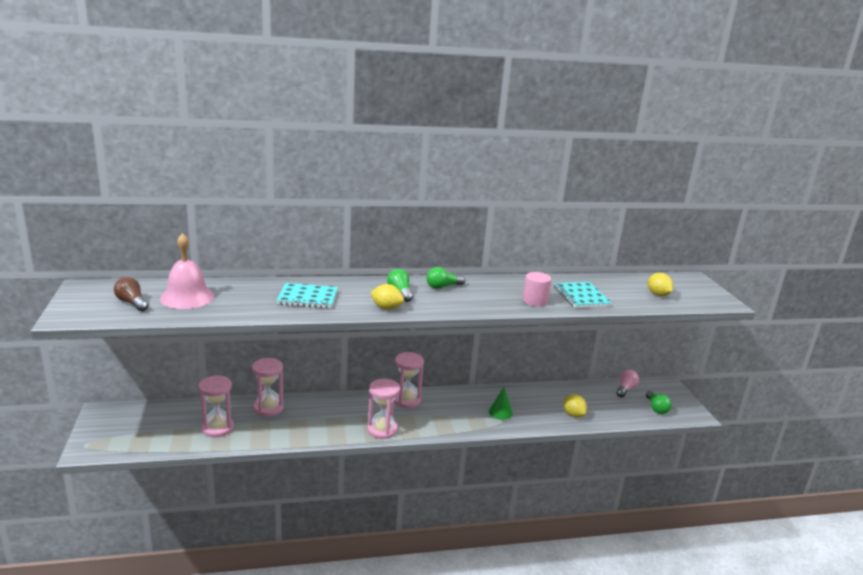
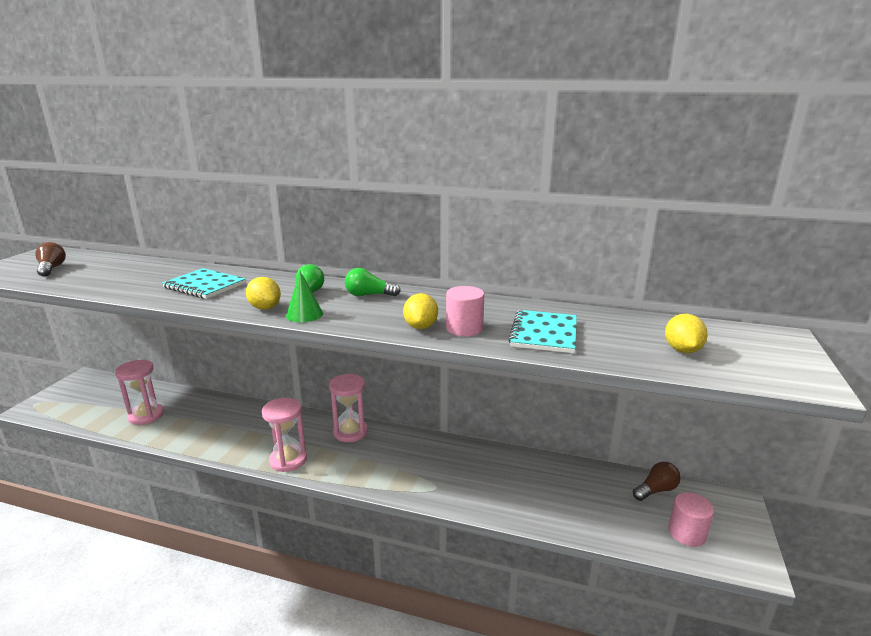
camera: 30 degrees right, 0 degrees up
pink bell [160,233,215,309] -> none
pink hourglass [252,358,284,416] -> none
green cone [489,386,513,420] -> green cone moved to [286,271,323,322]
yellow lemon [563,394,587,417] -> yellow lemon moved to [403,293,438,329]
pink light bulb [617,370,639,398] -> brown light bulb [633,462,681,501]
green light bulb [646,391,672,414] -> pink cylinder [669,492,714,547]

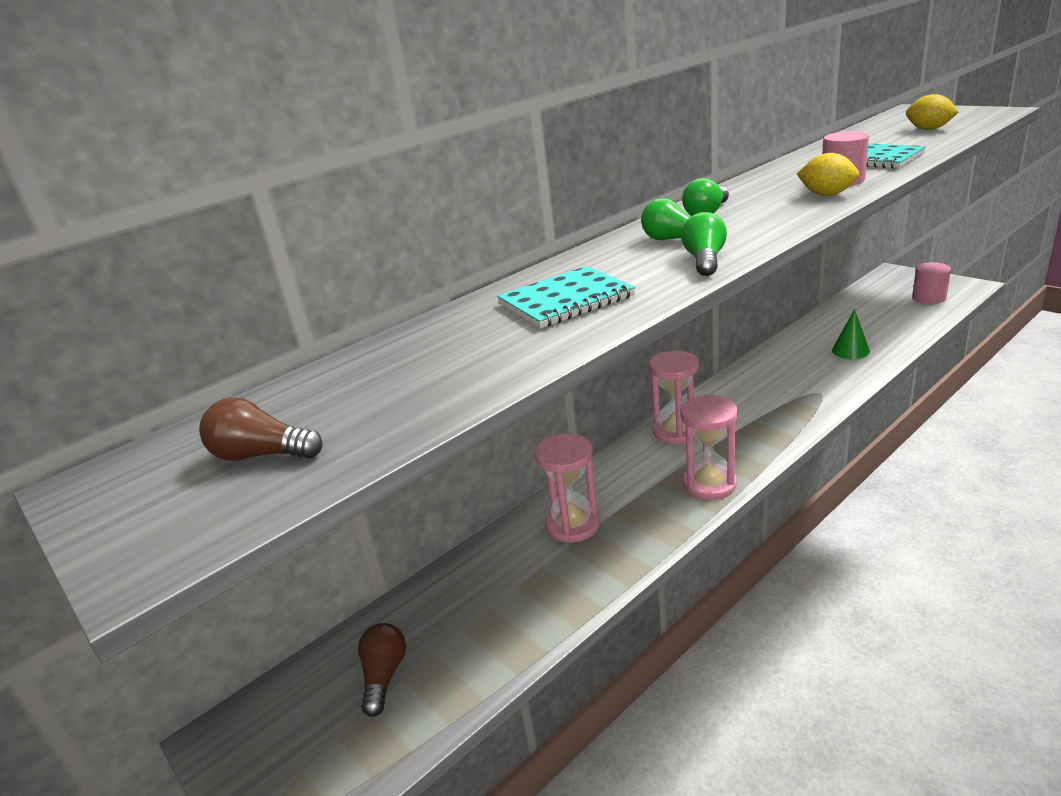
camera: 55 degrees left, 5 degrees up
pink hourglass [115,360,164,425] -> pink hourglass moved to [535,433,600,543]
yellow lemon [246,277,281,310] -> green light bulb [681,212,727,276]
green cone [286,271,323,322] -> green cone moved to [832,309,870,359]
brown light bulb [633,462,681,501] -> brown light bulb moved to [358,623,406,717]

